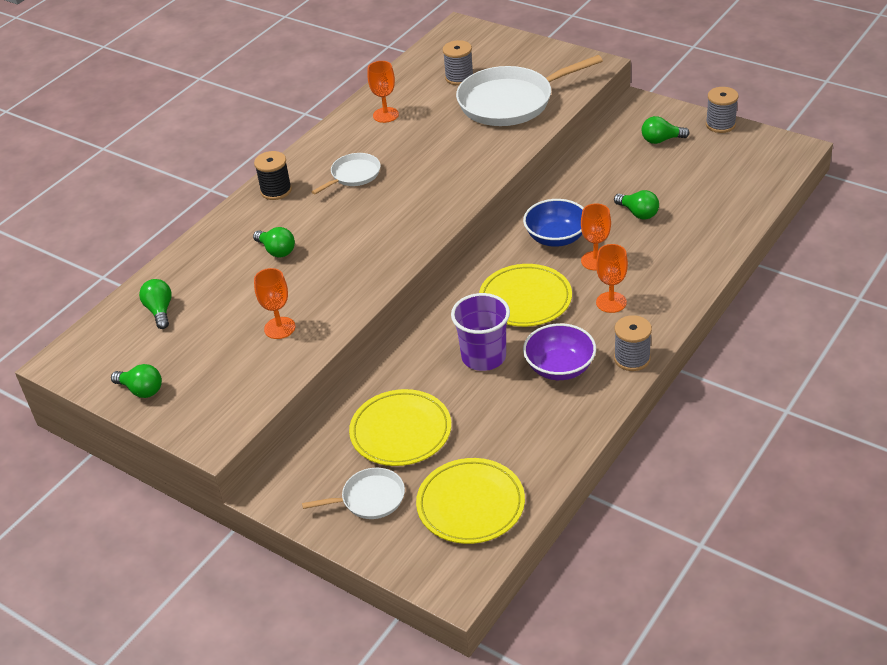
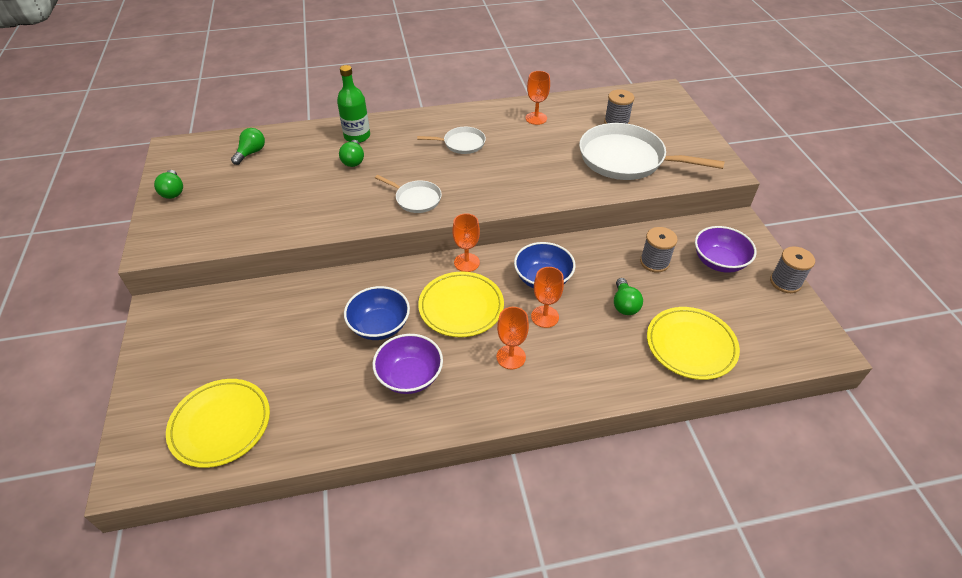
camera: 40 degrees right, 5 degrees up
black spool [254,151,292,200] -> none
orange goblet [254,268,295,339] -> orange goblet moved to [453,214,480,272]
white pan [302,468,405,519] -> white pan moved to [375,175,442,213]
yellow plate [349,389,451,466] -> yellow plate moved to [647,307,740,380]
purple cup [451,293,510,371] -> blue bowl [344,286,410,340]
grey spool [614,315,652,371] -> grey spool moved to [640,227,678,273]
green light bulb [642,116,690,144] -> purple bowl [695,226,757,273]
none -> green bottle [337,65,370,143]

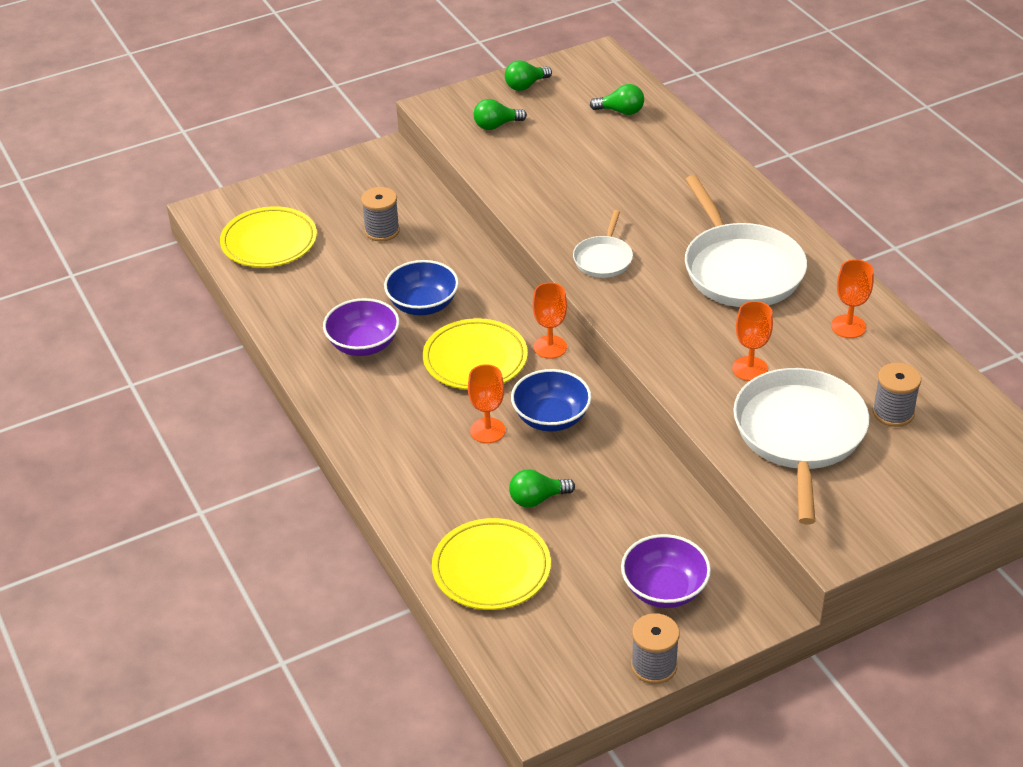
camera: 75 degrees right, 5 degrees down
green bottle [337,65,370,143] -> none
green light bulb [339,140,364,167] -> green light bulb moved to [474,99,527,130]
white pan [417,127,486,154] -> white pan [685,175,807,307], size x1.99
orange goblet [497,307,529,369] -> orange goblet moved to [732,301,773,381]
grey spool [640,227,678,273] -> grey spool moved to [361,187,400,241]

